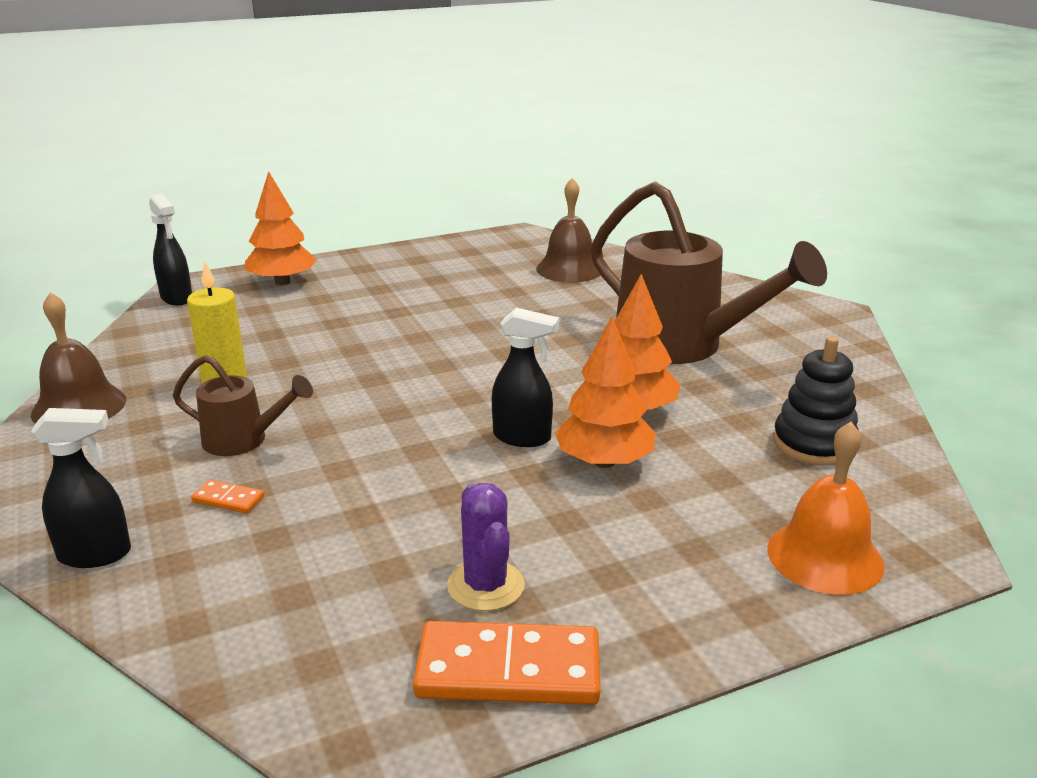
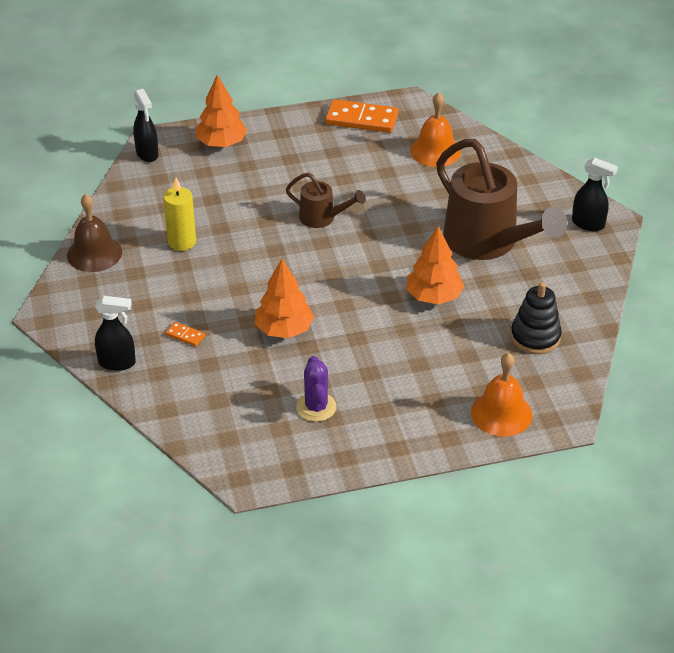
camera: 10 degrees right, 15 degrees up
brown watering can [173,355,313,456] -> brown watering can moved to [286,173,366,228]
orange domino [413,621,600,705] -> orange domino moved to [325,99,398,133]
black spray bottle [492,308,559,447] -> black spray bottle moved to [572,157,618,231]
brown bell [536,178,600,283] -> orange bell [410,92,461,167]
orange tree [555,317,655,468] -> orange tree moved to [255,259,314,338]

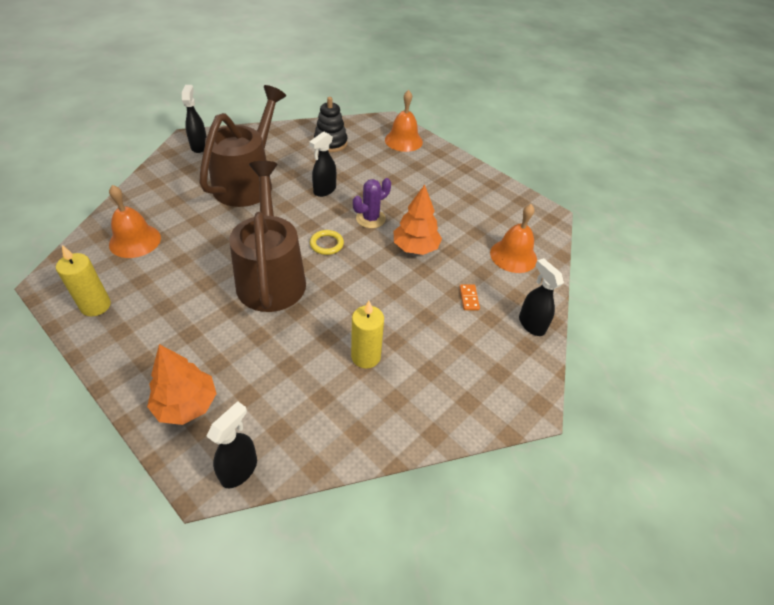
camera: 125 degrees left, 5 degrees up
brown bell [67,194,122,272] -> none
brown watering can [286,173,366,228] -> brown watering can [229,161,306,312], size x2.03
purple cactus [296,356,337,422] -> purple cactus moved to [353,178,391,228]
orange domino [325,99,398,133] -> yellow candle [56,245,111,317]
orange tree [406,226,464,304] -> black spray bottle [309,131,336,197]
none -> yellow ring [310,230,344,255]
none -> orange bell [490,204,537,273]

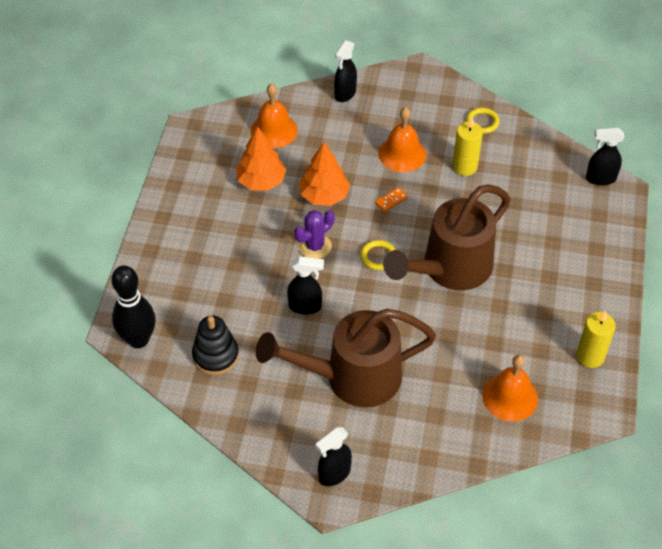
camera: 120 degrees left, 5 degrees up
orange tree [147,344,217,425] -> orange tree moved to [236,127,286,191]
purple cactus [353,178,391,228] -> purple cactus turned 60 degrees counterclockwise [294,210,335,259]
orange bell [385,90,423,152] -> orange bell moved to [378,107,426,172]
orange domino [459,284,480,310] -> orange domino moved to [375,187,408,212]
none -> black bowling pin [111,265,156,348]
none -> yellow ring [466,108,500,134]

